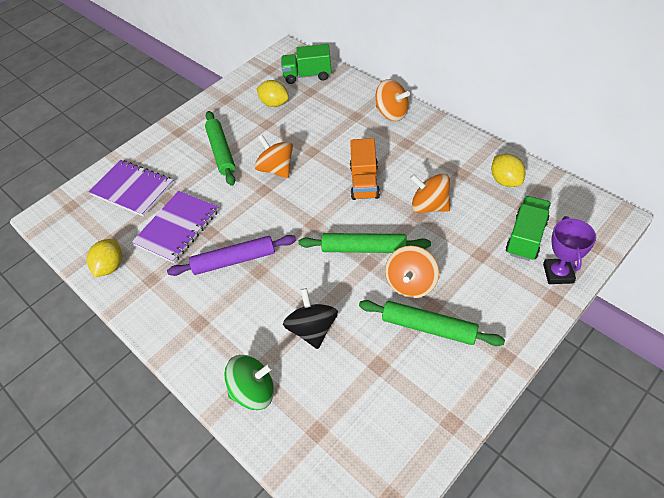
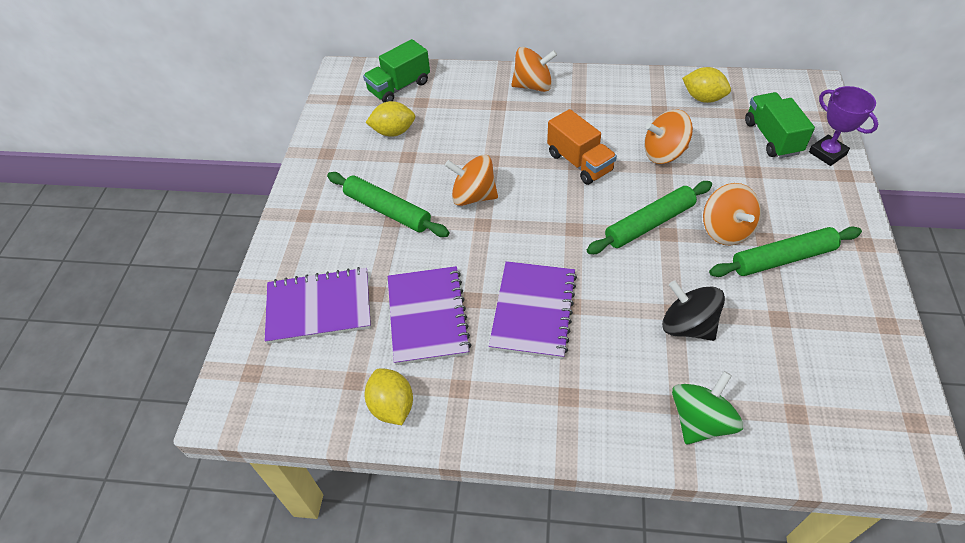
camera: 40 degrees left, 0 degrees up
purple rolling pin [167,235,296,276] -> purple notebook [489,261,577,359]

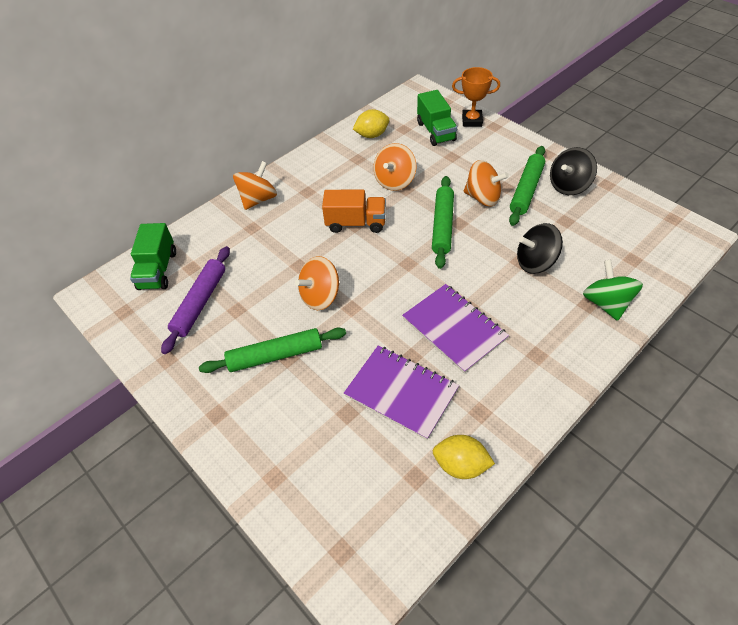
camera: 50 degrees left, 0 degrees up
purple notebook [265,267,371,344] -> none
yellow lemon [365,101,415,137] -> purple rolling pin [161,246,230,354]
green truck [745,92,815,158] -> green truck turned 135 degrees counterclockwise [417,90,457,146]
purple trophy [809,86,878,166] -> orange trophy [452,67,500,127]
none -> black spinning top [550,147,597,195]

